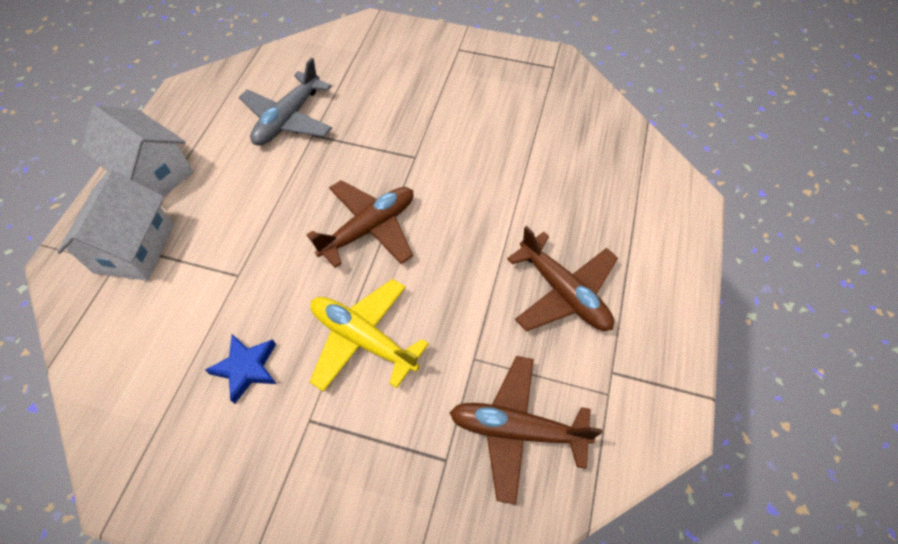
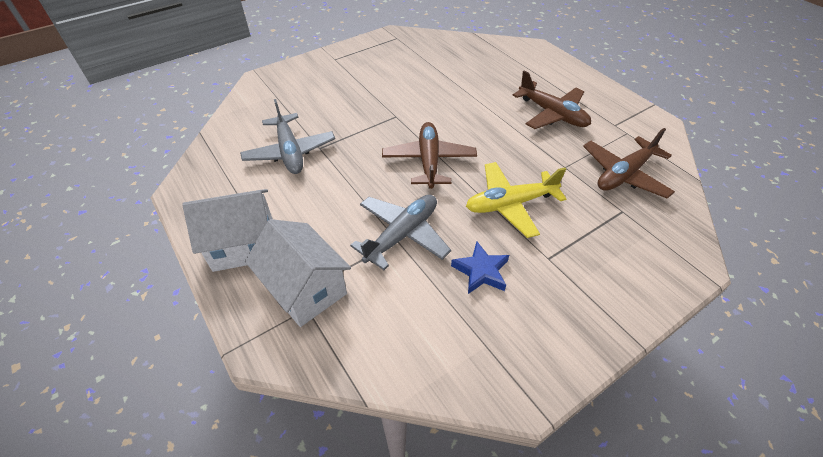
camera: 50 degrees left, 10 degrees down
brown plane [507,226,618,331] -> brown plane turned 45 degrees clockwise [512,71,591,129]
none -> grey plane [350,195,451,270]

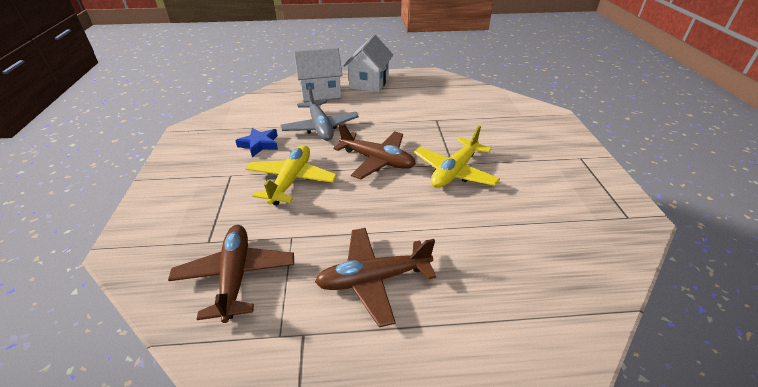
camera: 120 degrees right, 10 degrees down
grey plane [240,99,335,174] -> none
none -> yellow plane [414,126,500,188]

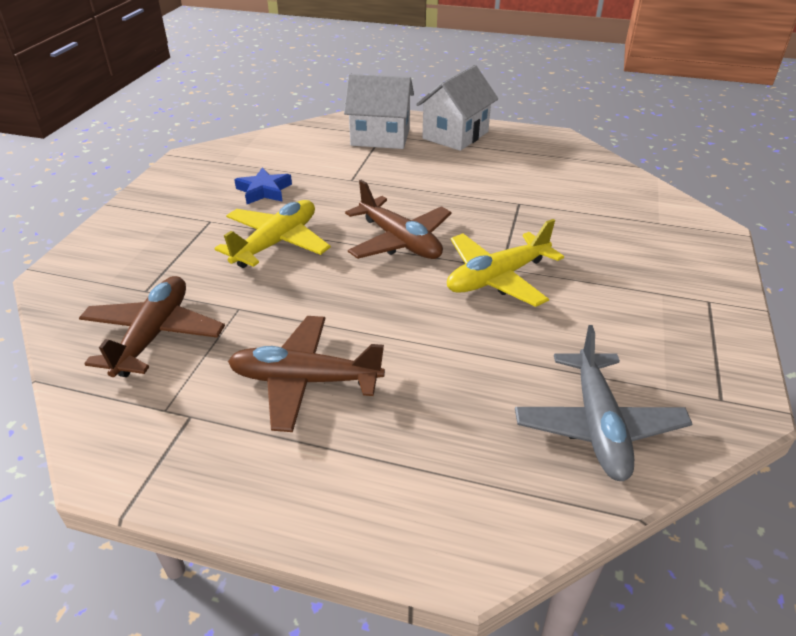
camera: 20 degrees right, 0 degrees up
grey plane [280,86,359,141] -> grey plane moved to [515,325,692,481]

